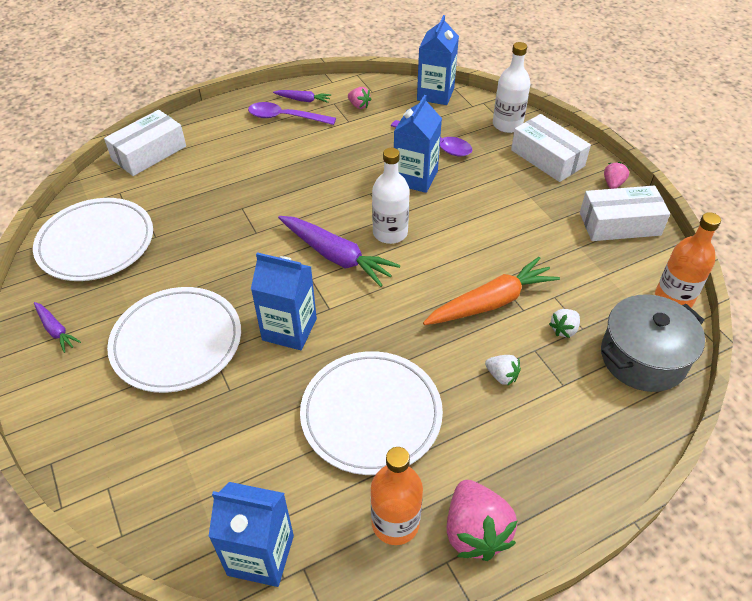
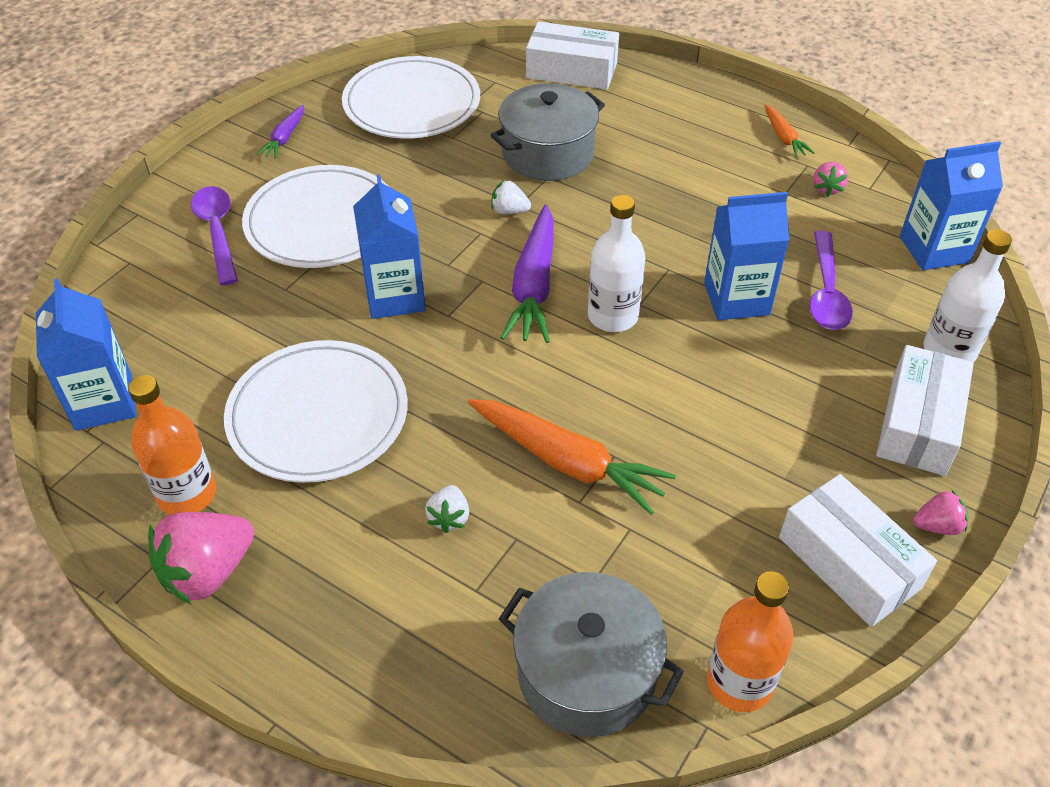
camera: 60 degrees right, 0 degrees up
purple spoon [248,102,336,125] -> purple spoon moved to [191,186,238,285]
purple carrot [273,90,331,103] -> orange carrot [764,104,815,158]
white strawberry [549,309,580,338] -> white strawberry moved to [491,180,531,214]
none -> grey pot [490,83,605,181]

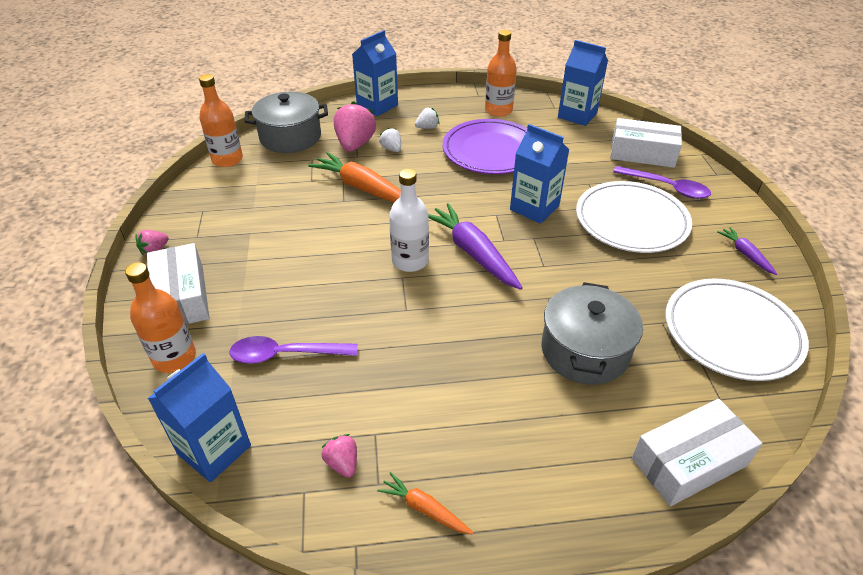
camera: 140 degrees right, 5 degrees down
pink strawberry [148,512,254,605] -> pink strawberry moved to [334,101,376,152]
white plate [224,340,408,483] -> purple plate [443,119,527,174]
orange carrot [468,399,676,515] -> orange carrot turned 45 degrees clockwise [308,152,401,202]
white strawberry [491,180,531,214] -> white strawberry moved to [415,108,439,129]
blue carton [704,192,790,320] -> blue carton moved to [352,30,398,116]
white box [779,474,937,627] -> white box moved to [610,118,682,168]
purple spoon [810,231,853,330] -> purple spoon turned 60 degrees counterclockwise [229,336,358,364]
white bottle [924,229,1012,363] -> orange bottle [125,262,196,373]

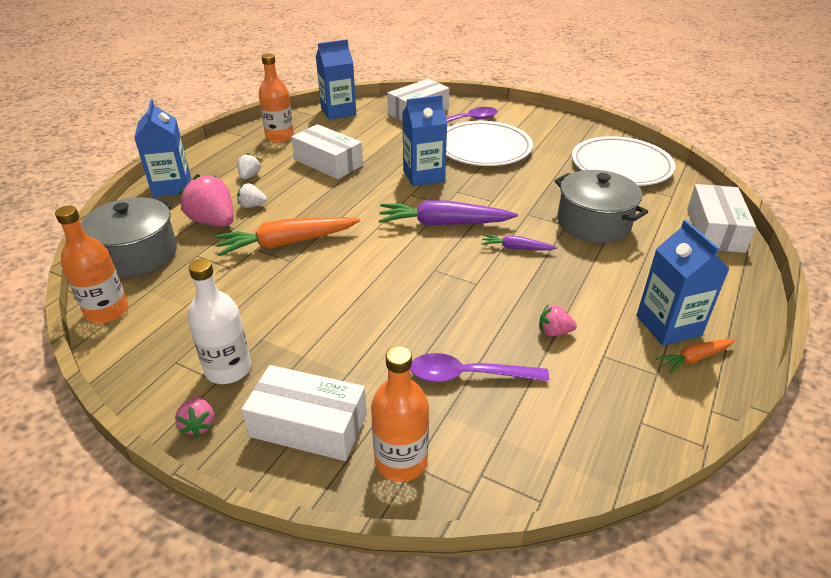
camera: 55 degrees left, 5 degrees down
blue carton [147,353,251,482] -> blue carton moved to [636,220,730,346]
purple spoon [229,336,358,364] -> purple spoon turned 60 degrees clockwise [410,353,549,382]
pink strawberry [322,434,357,477] -> pink strawberry moved to [539,305,577,336]
white bottle [389,169,429,272] -> white bottle moved to [188,259,251,384]
purple plate [443,119,527,174] -> white box [291,124,363,179]
purple carrot [717,227,777,275] -> purple carrot moved to [481,234,557,251]

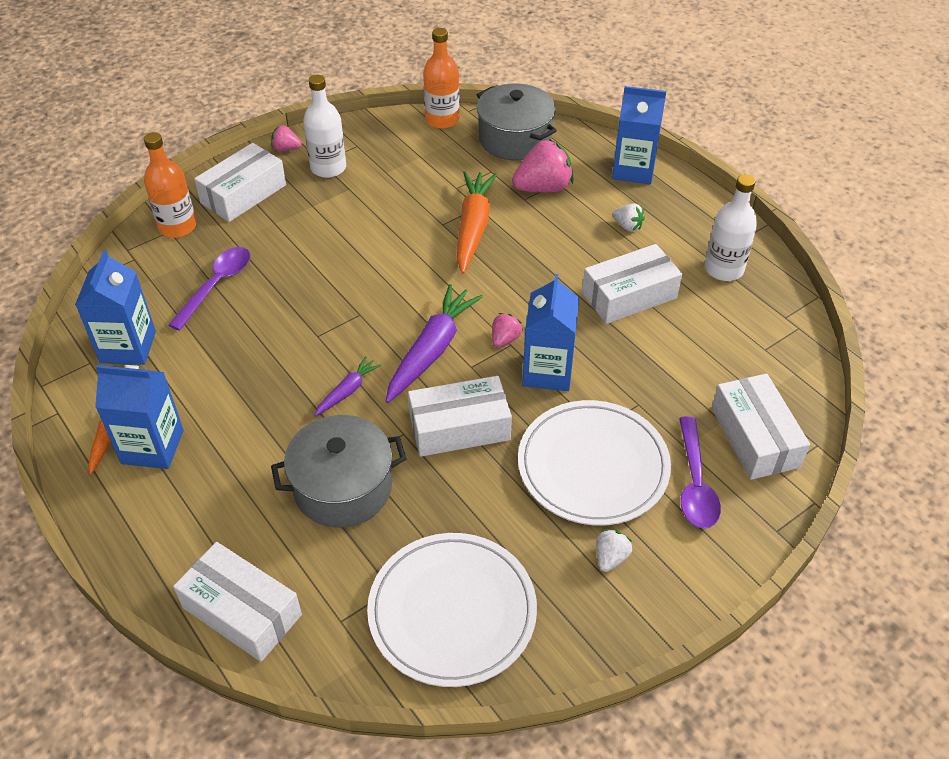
camera: 115 degrees right, 10 degrees up
white strawberry [237,183,267,208] -> white strawberry moved to [597,529,632,572]
orange bottle [258,54,294,143] -> white bottle [705,174,757,281]
blue carton [316,39,356,120] -> blue carton moved to [75,250,156,365]
pink strawberry [539,305,577,336] -> pink strawberry moved to [492,313,523,348]
none -> white box [408,376,512,457]

